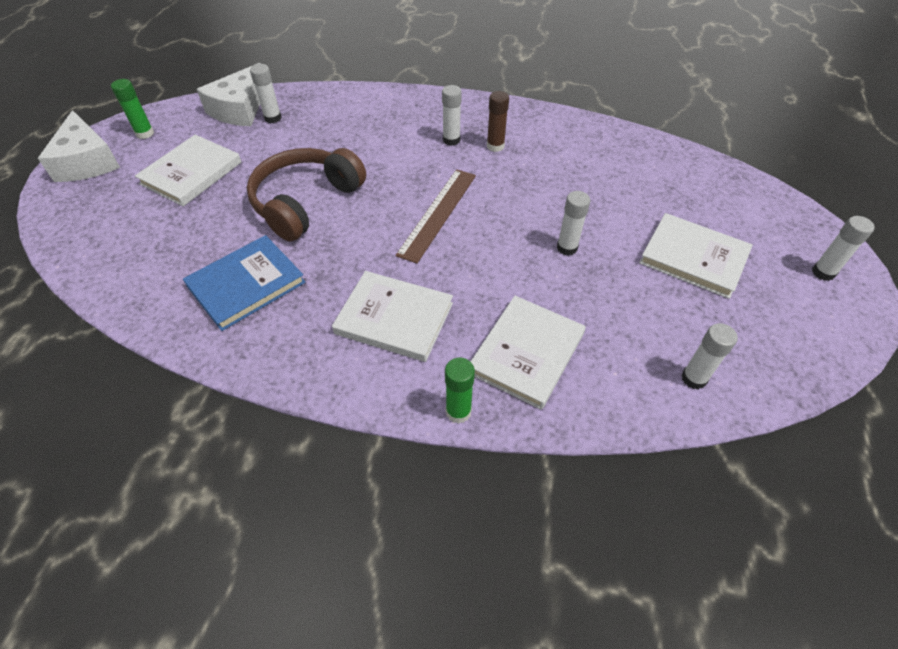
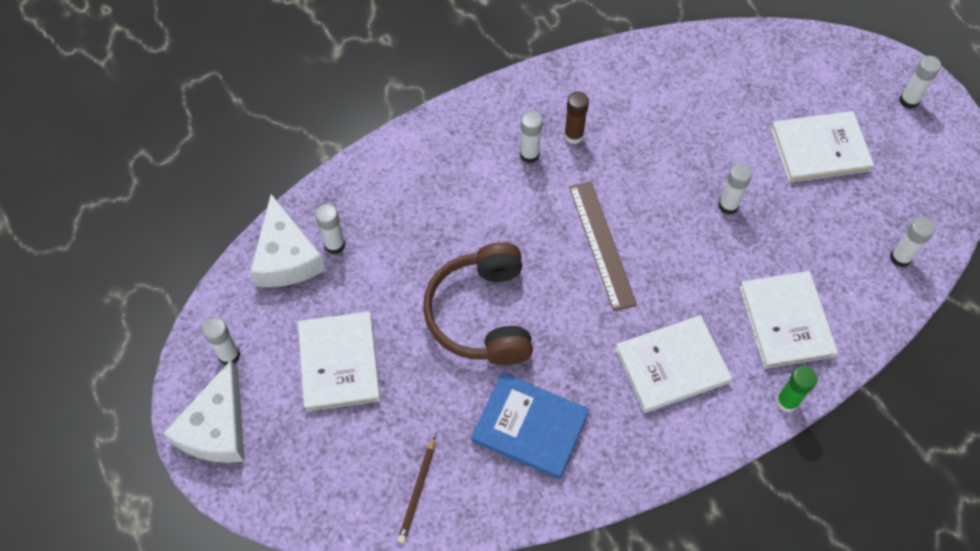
camera: 40 degrees left, 10 degrees up
white cheese [38,110,120,182] -> white cheese turned 75 degrees clockwise [163,360,244,463]
green glue stick [111,79,154,139] -> white glue stick [202,318,240,365]
blue book [183,235,306,331] -> blue book turned 75 degrees counterclockwise [471,373,589,479]
none -> brown pencil [398,436,435,543]

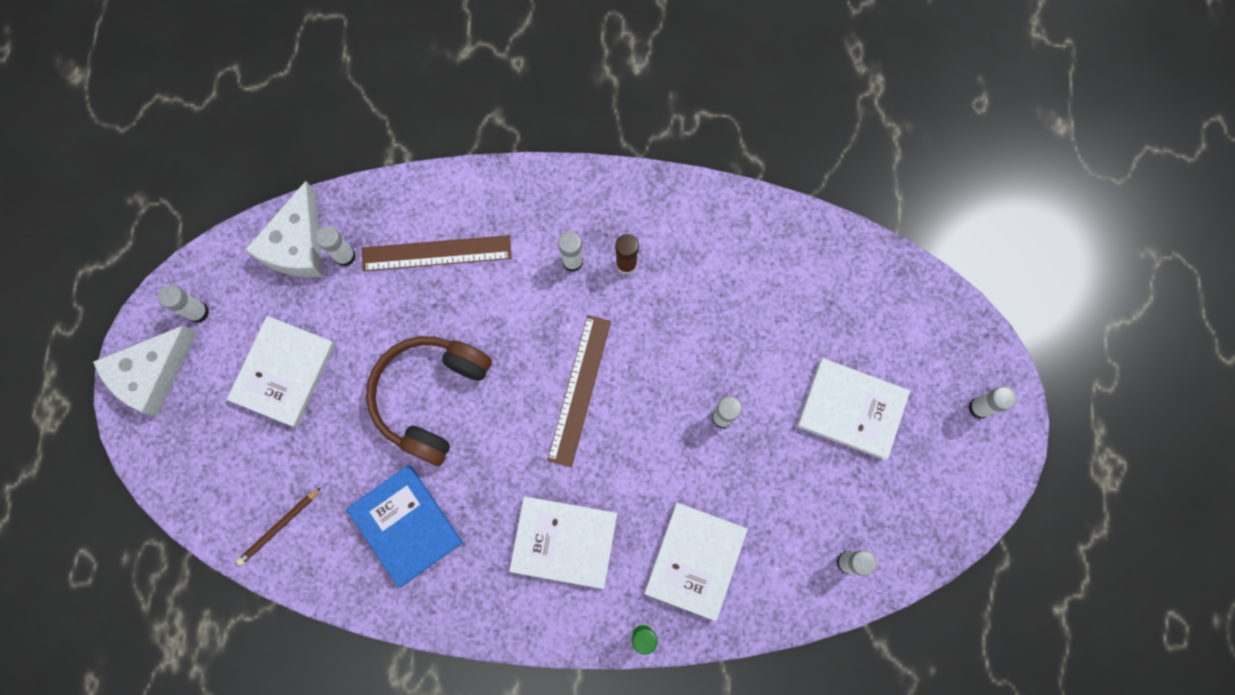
camera: 30 degrees right, 15 degrees up
none -> brown ruler [362,235,512,271]

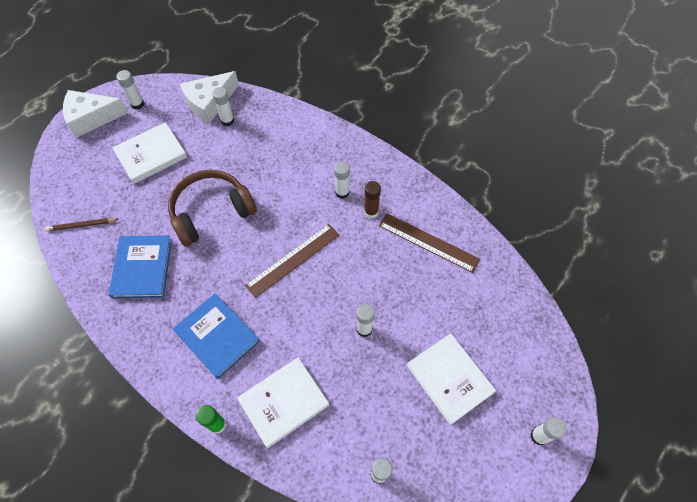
camera: 35 degrees right, 15 degrees down
brown ruler [362,235,512,271] -> brown ruler moved to [379,213,480,273]
white book [509,496,617,589] -> blue book [173,294,260,379]

